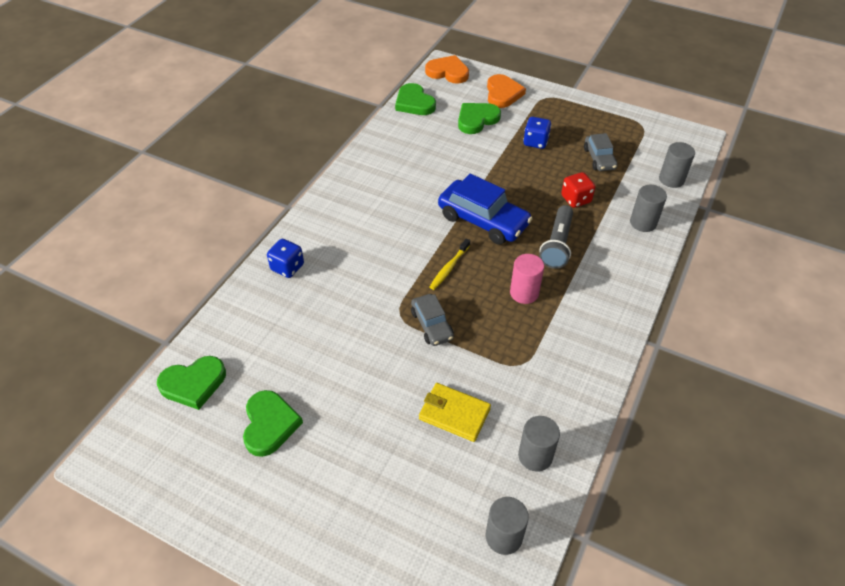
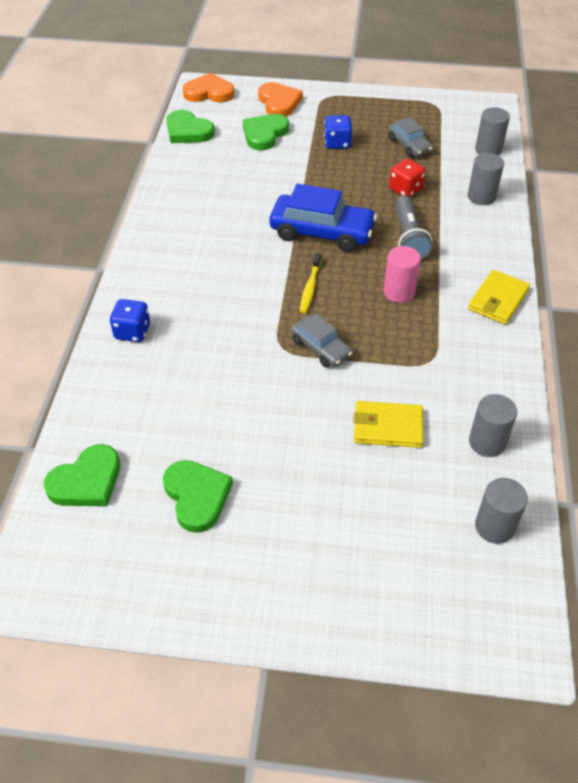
camera: 20 degrees left, 0 degrees up
none -> yellow wallet [468,270,530,325]

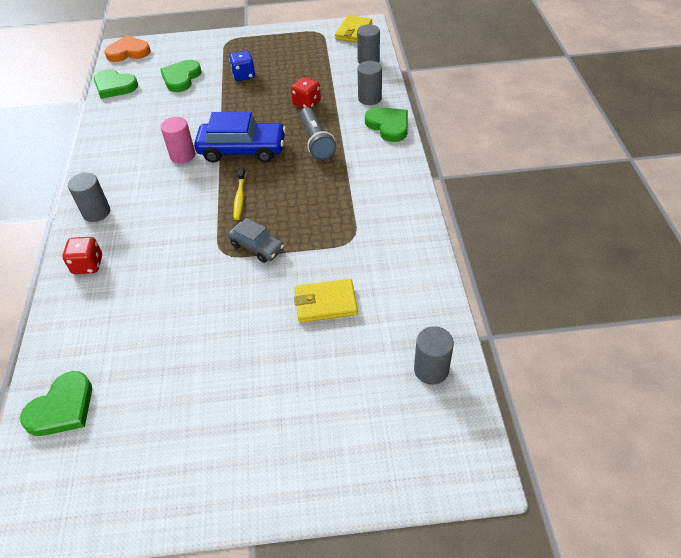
camera: 10 degrees left, 0 degrees up
blue dice [110,299,150,342] -> red dice [62,237,102,274]
green heart [163,460,233,533] -> green heart moved to [365,107,408,142]
orange heart [258,82,303,117] -> none
pink cylinder [384,246,421,303] -> pink cylinder moved to [161,117,195,164]
grey car [388,117,433,158] -> none
yellow wallet [468,270,530,325] -> yellow wallet moved to [335,15,372,43]
grey cylinder [469,394,517,457] -> grey cylinder moved to [68,173,110,222]

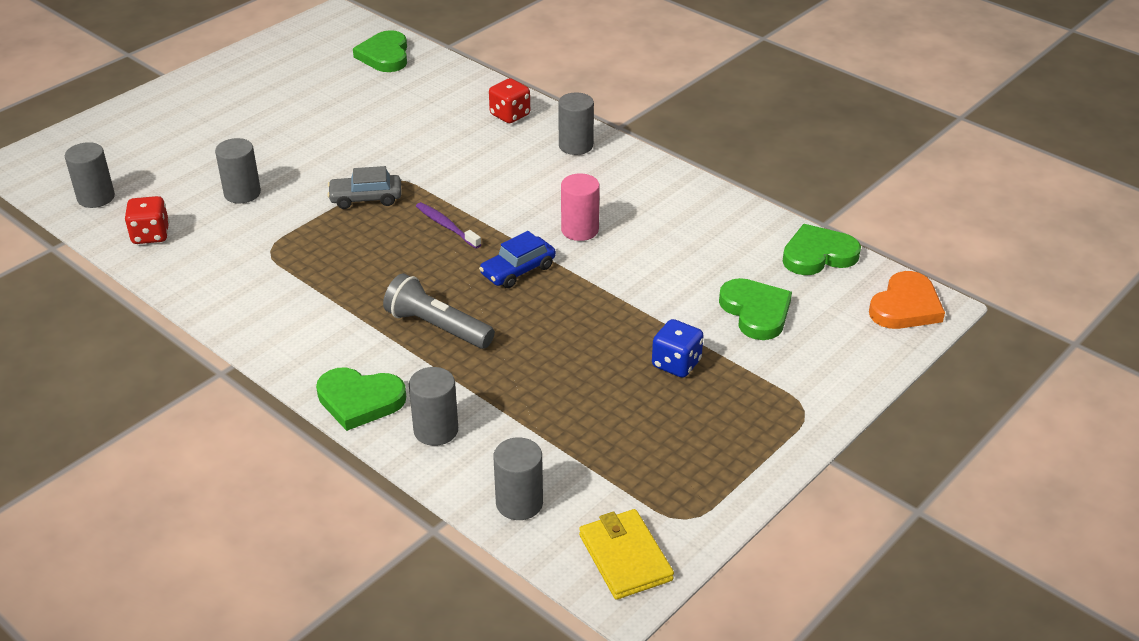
camera: 135 degrees right, 10 degrees down
blue car [194,112,286,163] -> blue car [479,231,556,288], size x0.57
yellow toothbrush [233,167,246,220] -> purple toothbrush [416,202,481,249]
red dice [291,77,321,109] -> red dice moved to [124,196,169,244]
yellow wallet [294,279,358,323] -> grey cylinder [215,138,261,203]

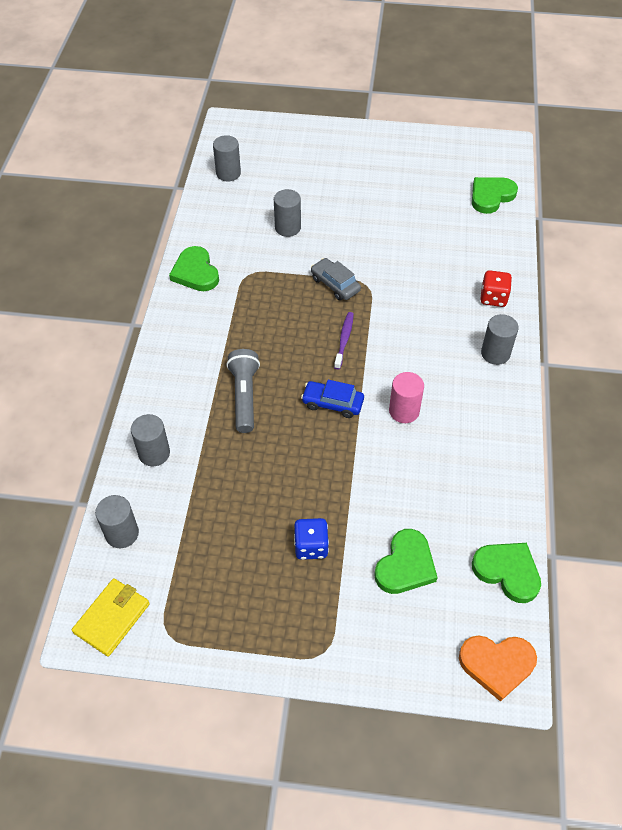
camera: 55 degrees right, 15 degrees up
red dice [124,196,169,244] -> none
green heart [316,368,406,431] -> green heart moved to [169,246,219,291]

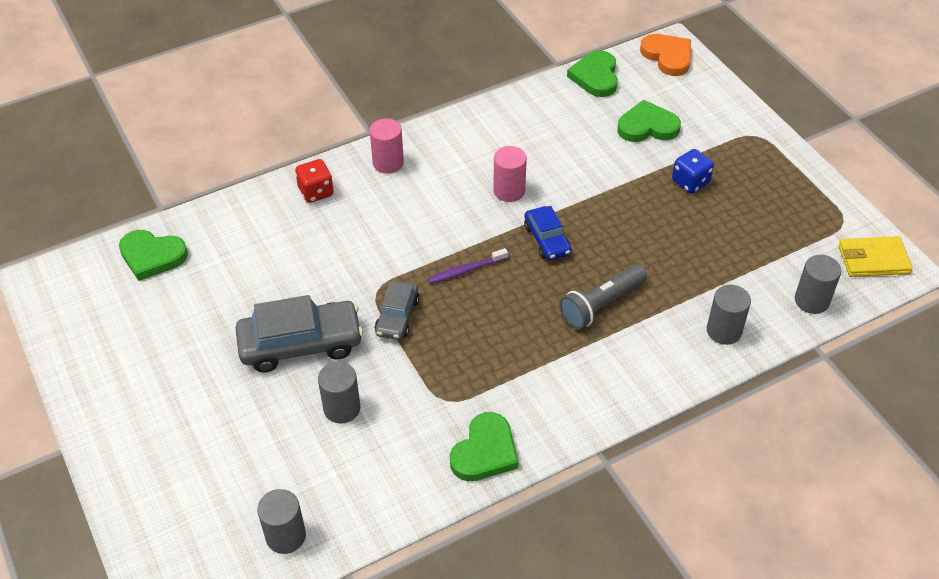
camera: 125 degrees left, 5 degrees down
grey cylinder [481,314,519,365] -> pink cylinder [370,118,404,174]
none -> grey car [235,295,363,372]

